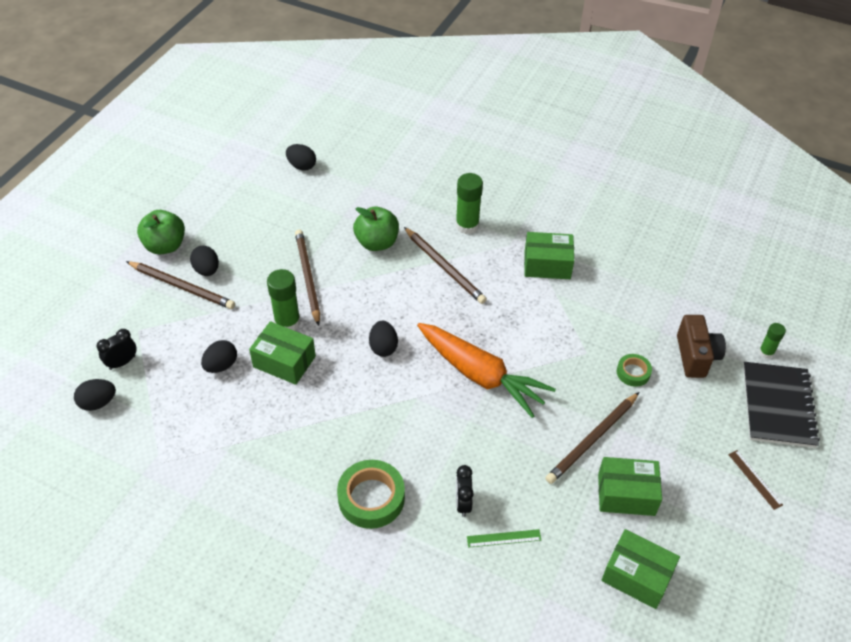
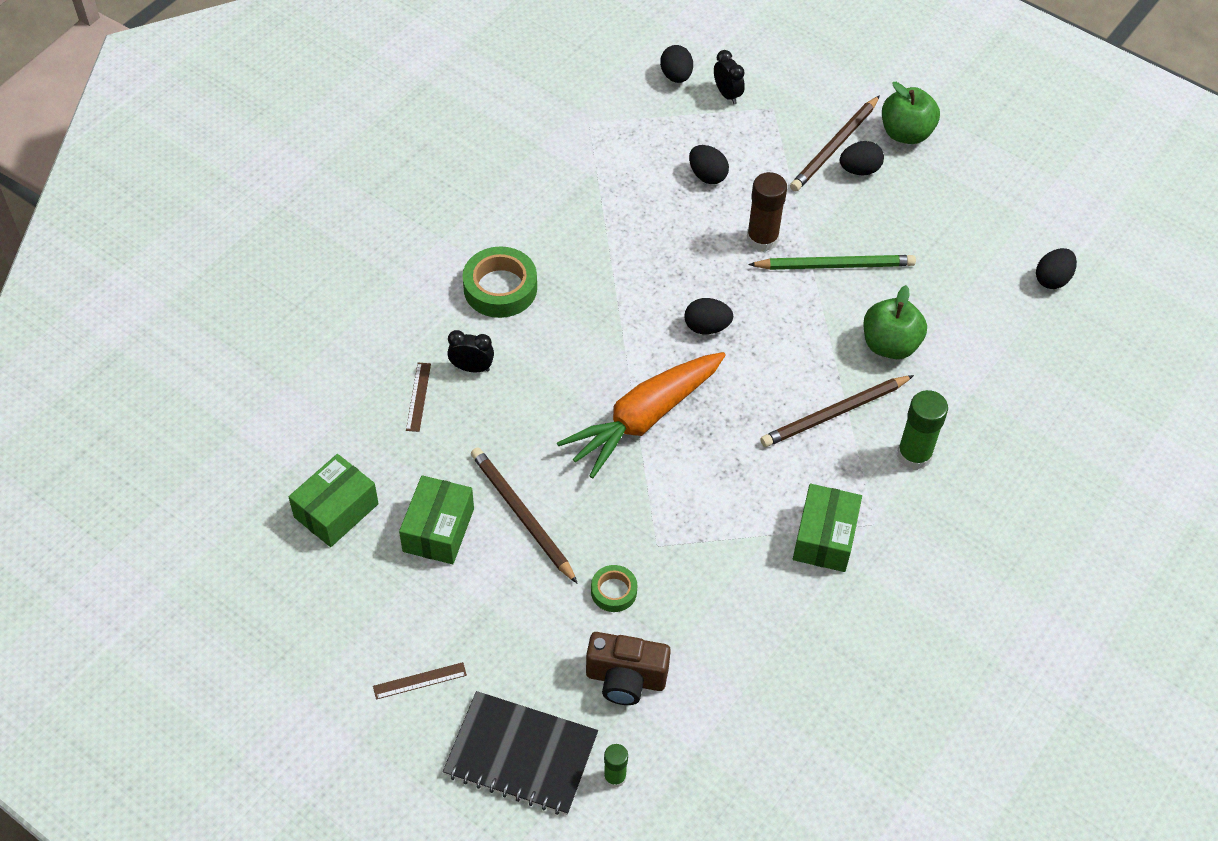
camera: 100 degrees right, 5 degrees up
green box [249,321,316,385] -> none
green glue stick [267,269,301,331] -> brown glue stick [747,172,787,252]
brown pencil [295,230,320,326] -> green pencil [748,255,916,270]
green ruler [467,529,541,548] -> brown ruler [406,363,431,432]

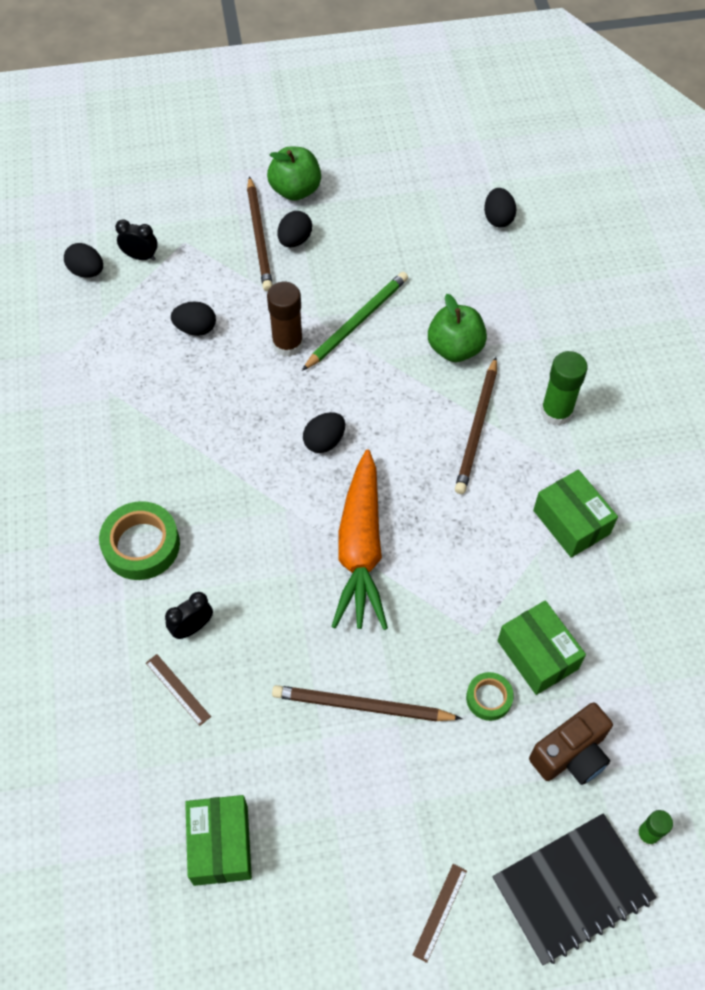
camera: 45 degrees left, 5 degrees up
green box [399,475,474,564] -> green box moved to [497,600,586,695]

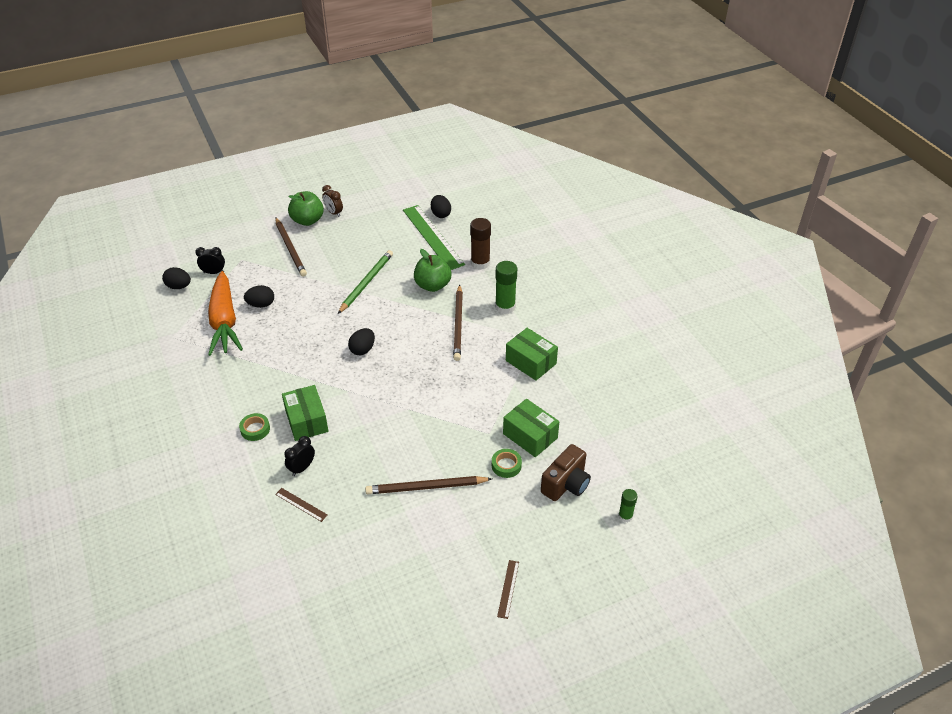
camera: 15 degrees left, 15 degrees down
green tape [99,501,180,580] -> green tape [239,413,270,441], size x0.56
green box [185,795,252,886] -> green box moved to [282,385,328,441]
brown glue stick [267,282,303,357] -> brown glue stick moved to [470,218,491,270]
black egg [278,211,312,247] -> none
orange carrot [331,449,388,630] -> orange carrot moved to [208,271,243,356]
black notebook [492,813,656,965] -> none
none -> brown clock [322,185,343,217]
none -> green ruler [403,205,465,270]

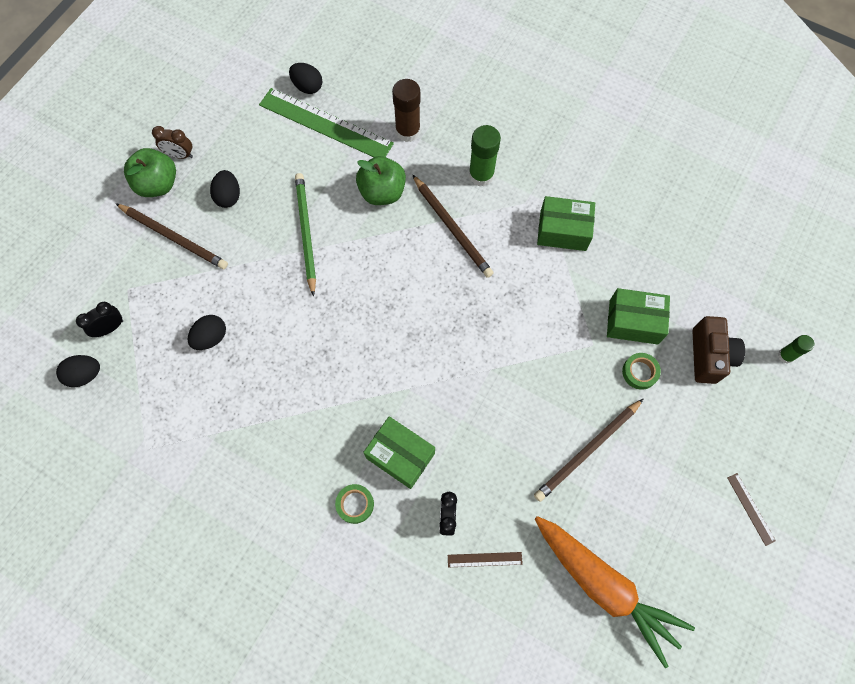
camera: 35 degrees left, 25 degrees up
orange carrot [208,271,243,356] -> orange carrot moved to [535,516,695,668]
black egg [348,328,375,355] -> black egg moved to [210,170,240,208]

